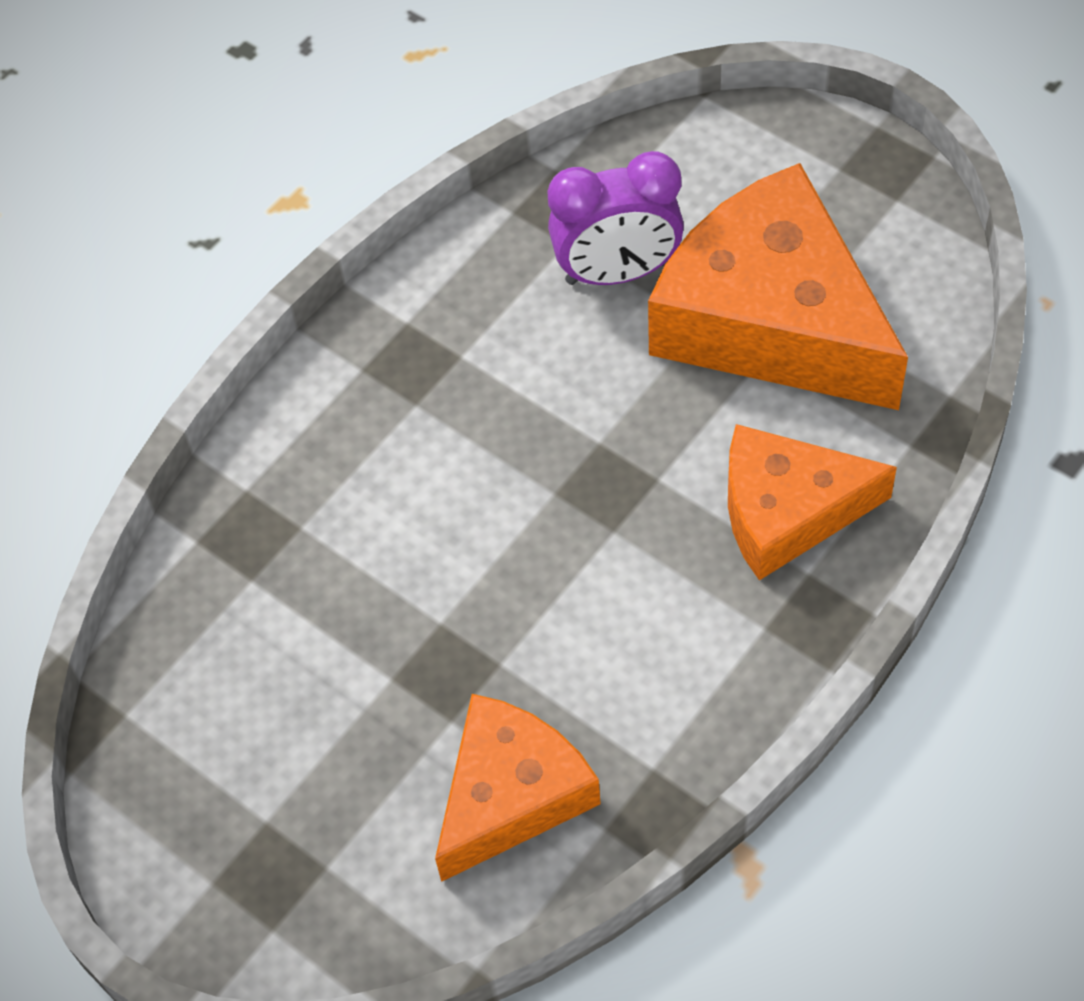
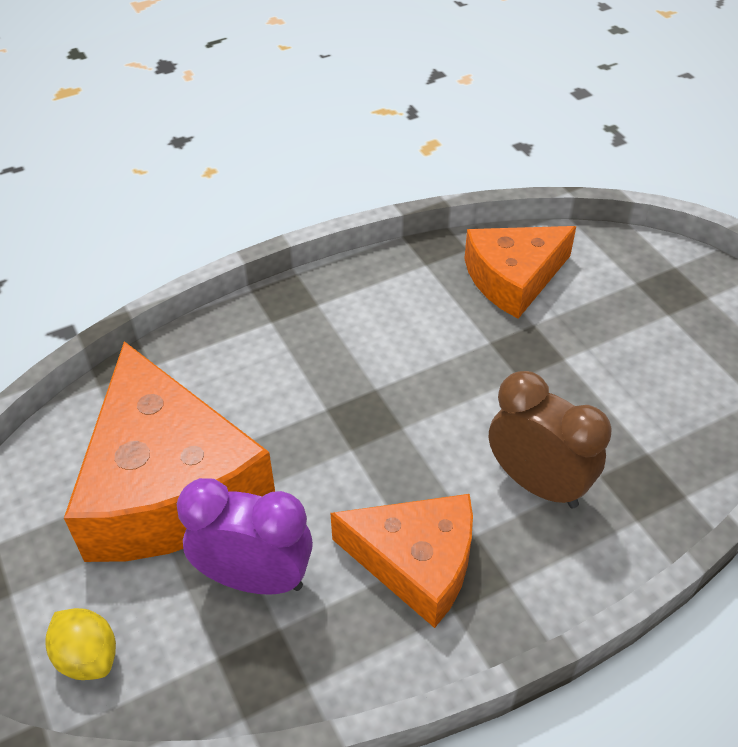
camera: 160 degrees left, 10 degrees down
orange cheese [728,424,897,580] -> orange cheese moved to [330,494,473,628]
none -> yellow lemon [45,608,116,680]
none -> brown clock [489,371,612,508]

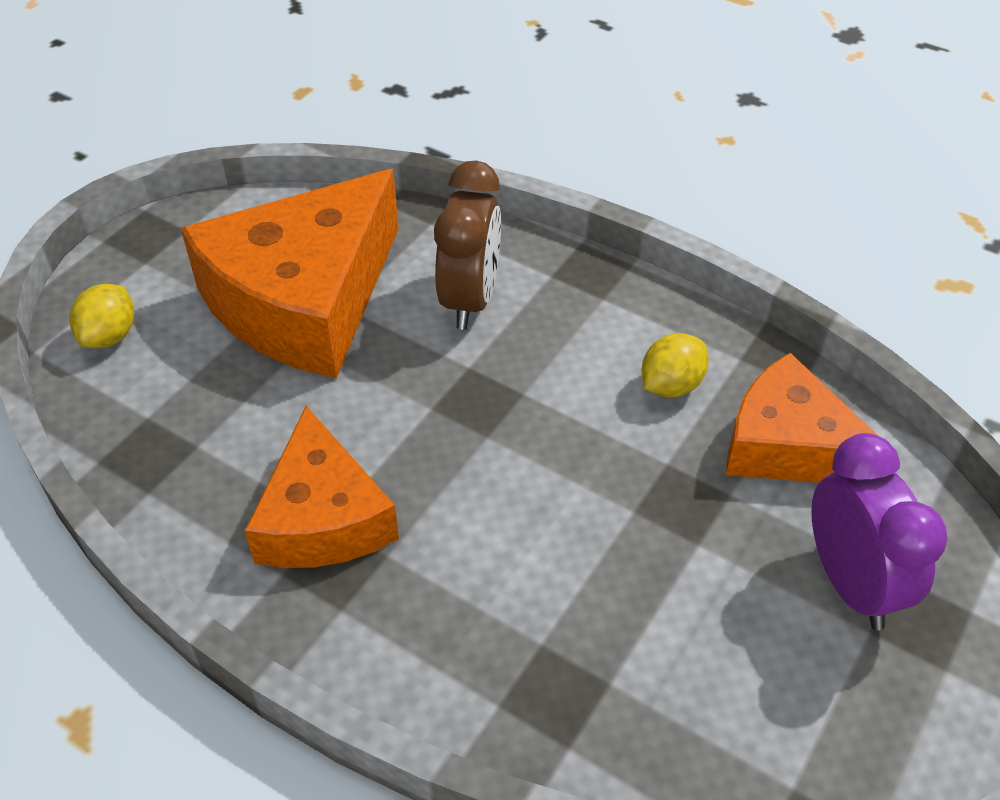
camera: 60 degrees right, 0 degrees up
purple clock [177,478,313,595] -> purple clock moved to [811,433,947,630]
brown clock [489,371,612,508] -> brown clock moved to [434,161,501,330]
none -> yellow lemon [641,333,709,397]

